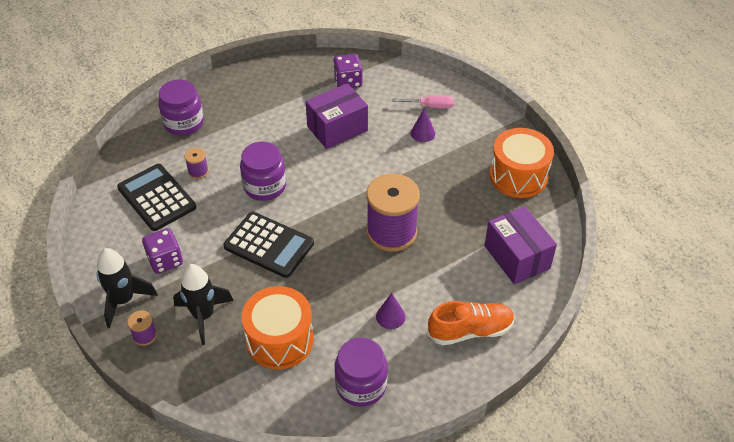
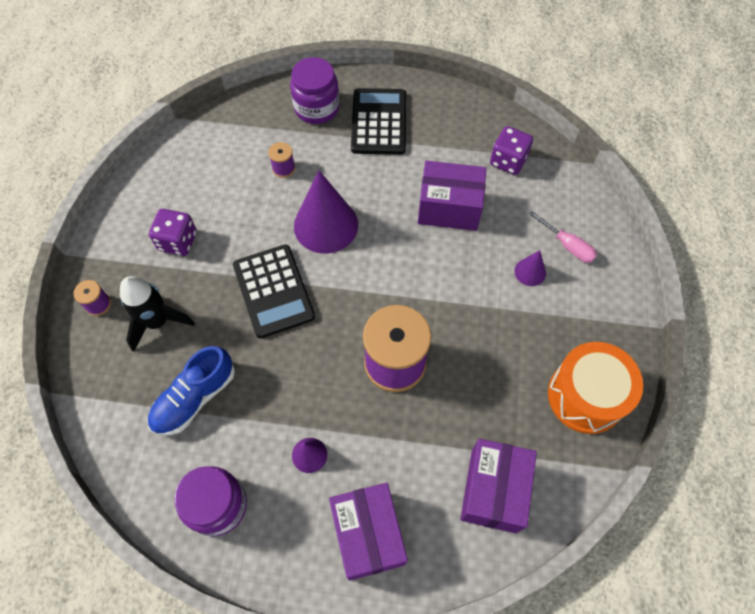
camera: 40 degrees right, 15 degrees up
black rocket [97,248,158,328] -> none
black calculator [117,164,196,231] -> black calculator moved to [351,88,406,155]
purple jar [240,141,286,201] -> purple cone [294,170,358,254]
orange drum [241,286,314,369] -> blue shoe [147,346,235,436]
orange shoe [428,301,515,345] -> purple box [329,483,408,581]

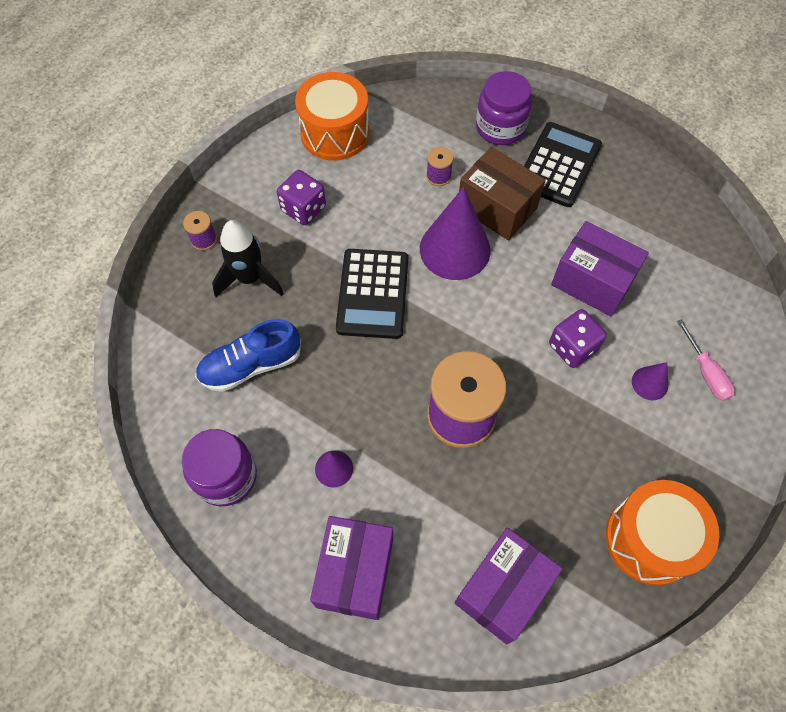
camera: 25 degrees right, 0 degrees up
purple dice [490,126,533,175] -> purple dice moved to [549,309,607,368]
none -> orange drum [295,72,369,161]
none -> brown box [459,147,546,240]

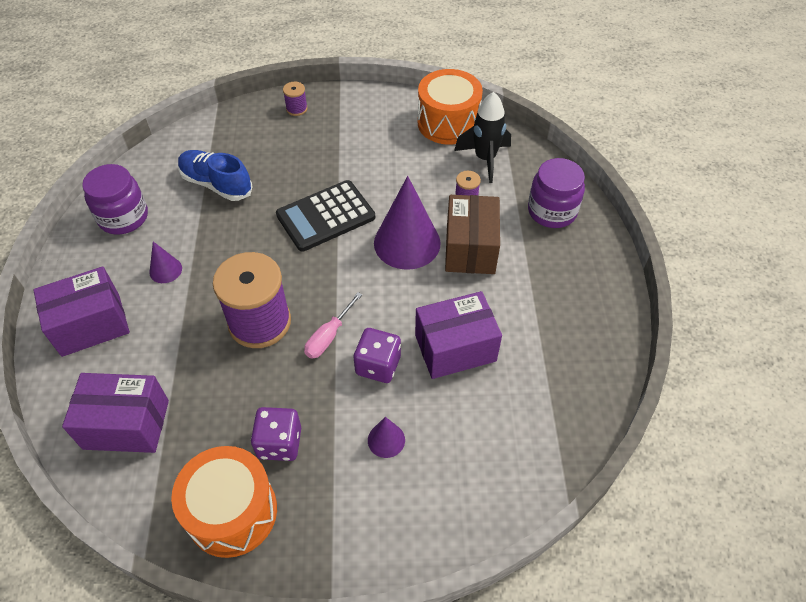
camera: 55 degrees right, 10 degrees down
black rocket [212,220,284,297] -> black rocket moved to [454,92,511,183]
purple dice [277,170,326,225] -> purple dice moved to [251,407,301,461]
black calculator [524,122,602,207] -> none
purple box [551,221,649,317] -> purple box turned 75 degrees clockwise [415,291,502,379]
pink screwdriver [677,319,735,401] -> pink screwdriver moved to [304,292,362,359]

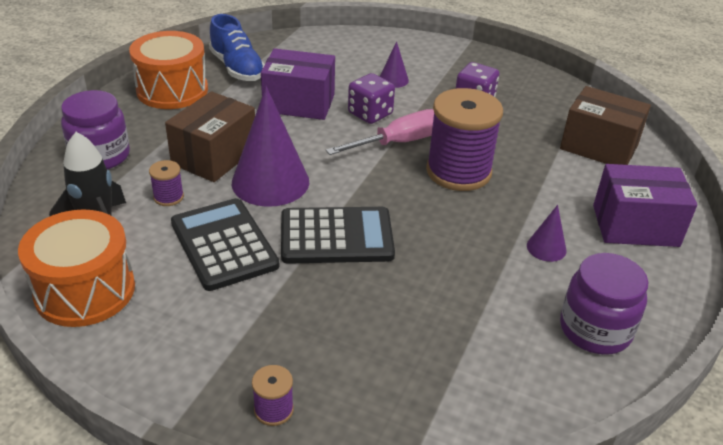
camera: 155 degrees left, 15 degrees down
purple box [62,373,169,453] -> brown box [560,86,651,165]
orange drum [171,446,277,558] -> orange drum moved to [129,31,208,109]
blue shoe [178,150,253,201] -> blue shoe moved to [209,14,265,81]
pink screwdriver [304,292,362,359] -> pink screwdriver [326,109,434,155], size x1.51
none -> black calculator [171,198,279,291]

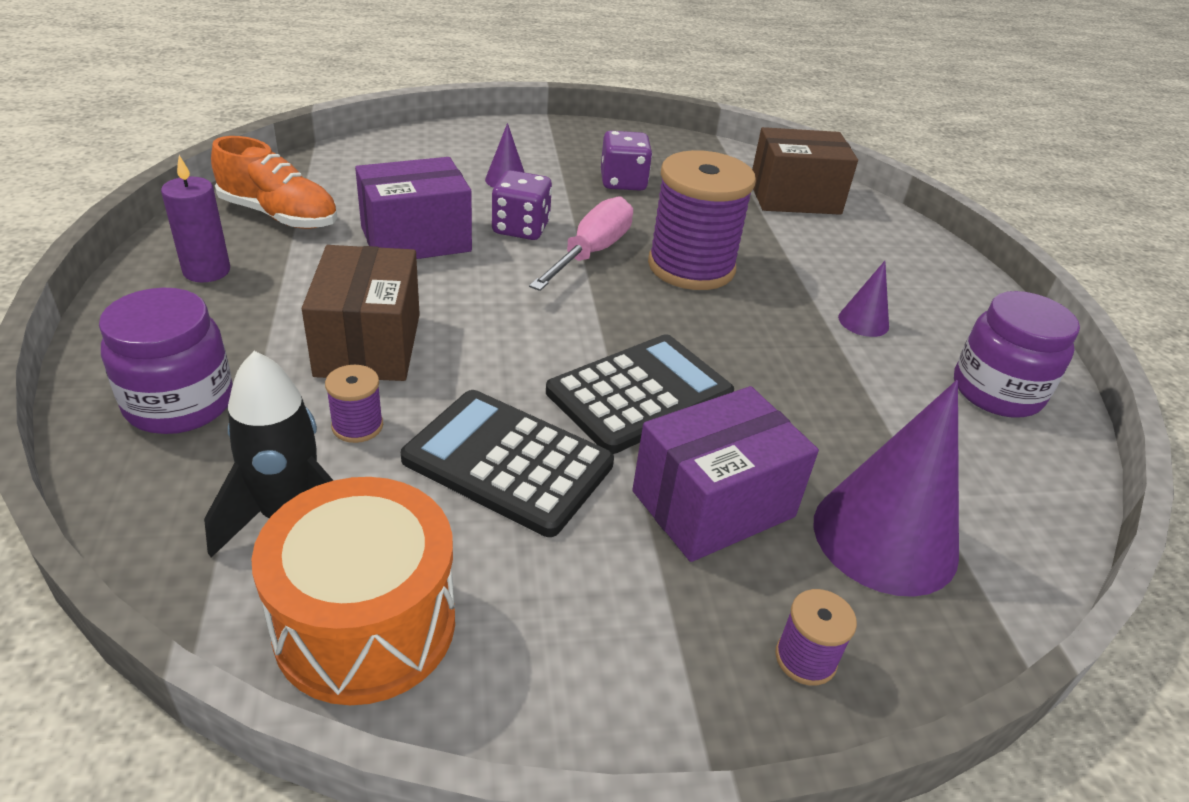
camera: 35 degrees left, 0 degrees up
orange drum [129,31,208,109] -> purple candle [161,155,230,282]
blue shoe [209,14,265,81] -> orange shoe [211,136,337,229]
purple cone [232,86,309,207] -> purple cone moved to [813,380,959,597]
purple box [593,164,697,247] -> purple box moved to [632,386,819,562]

